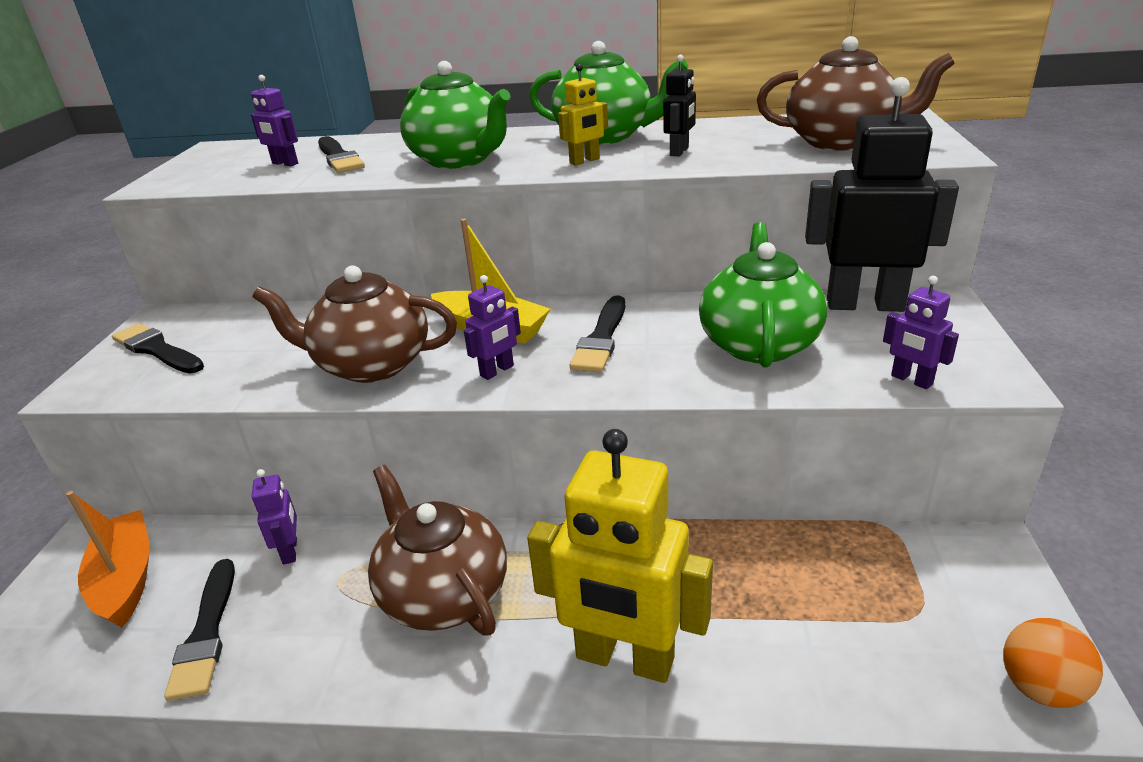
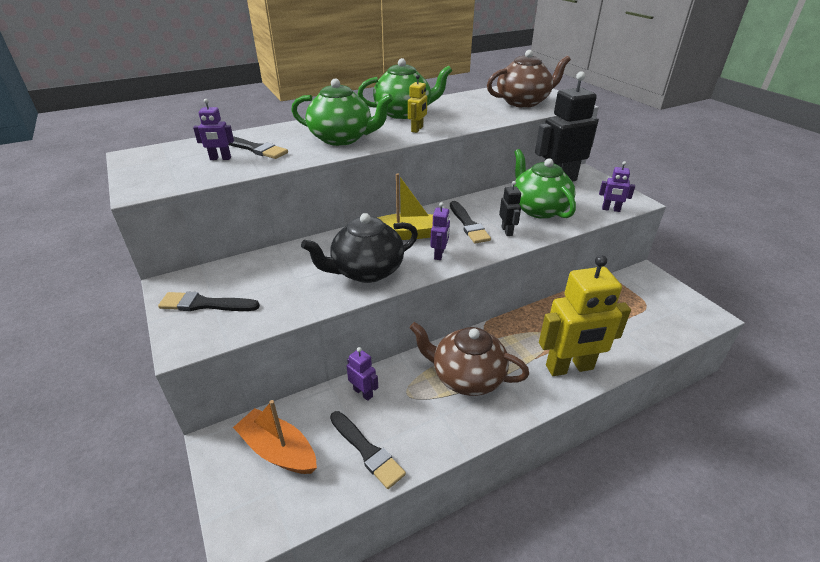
camera: 35 degrees left, 5 degrees up
brown teapot [252,266,457,383] -> black teapot [301,213,418,283]
black robot [663,54,696,156] -> black robot moved to [499,181,521,236]
orange ball [1003,618,1103,708] -> none

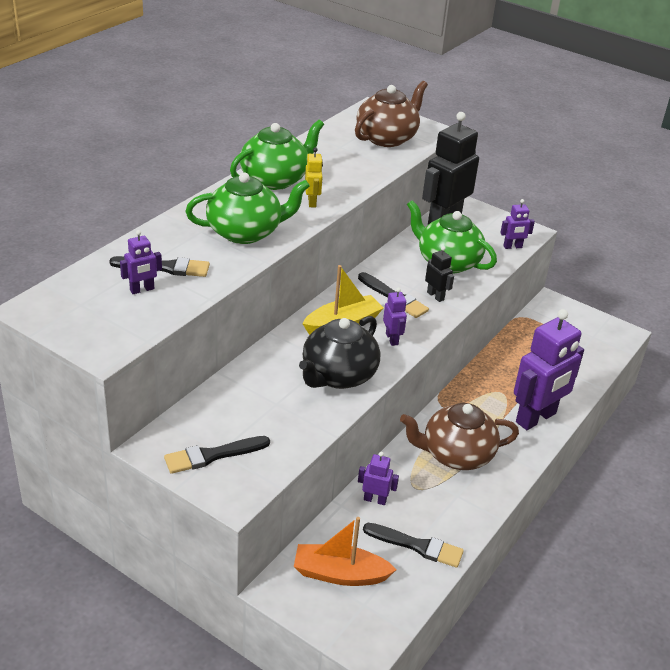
camera: 30 degrees left, 0 degrees up
yellow robot [539,255,631,376] -> purple robot [514,309,584,430]

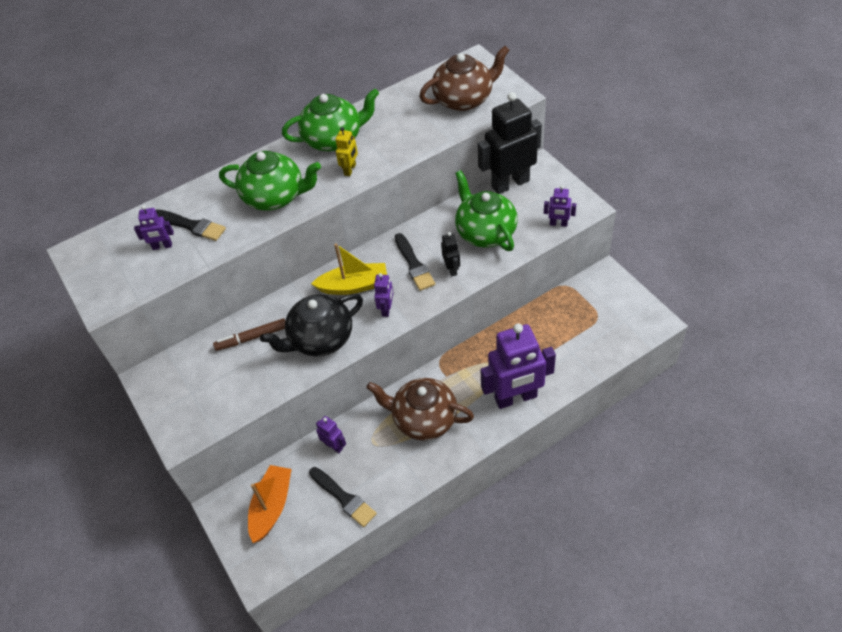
camera: 30 degrees right, 15 degrees up
black brush [164,436,270,474] -> none
orange boat [294,517,397,586] -> orange boat turned 75 degrees clockwise [248,465,292,543]
none -> brown marker [213,318,285,351]

